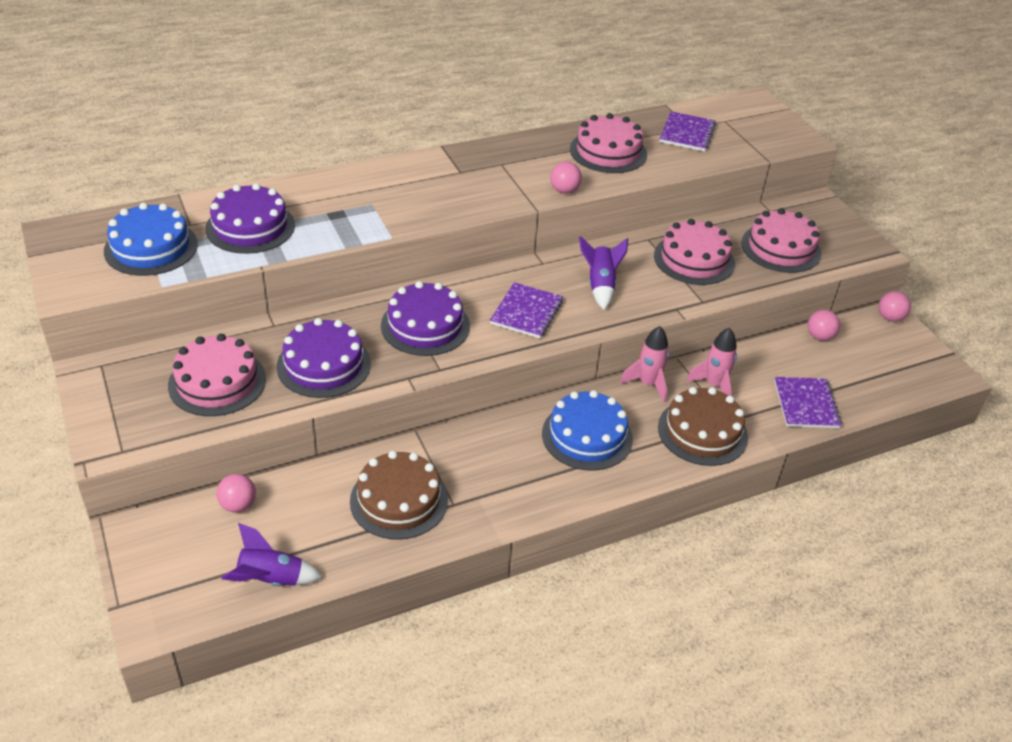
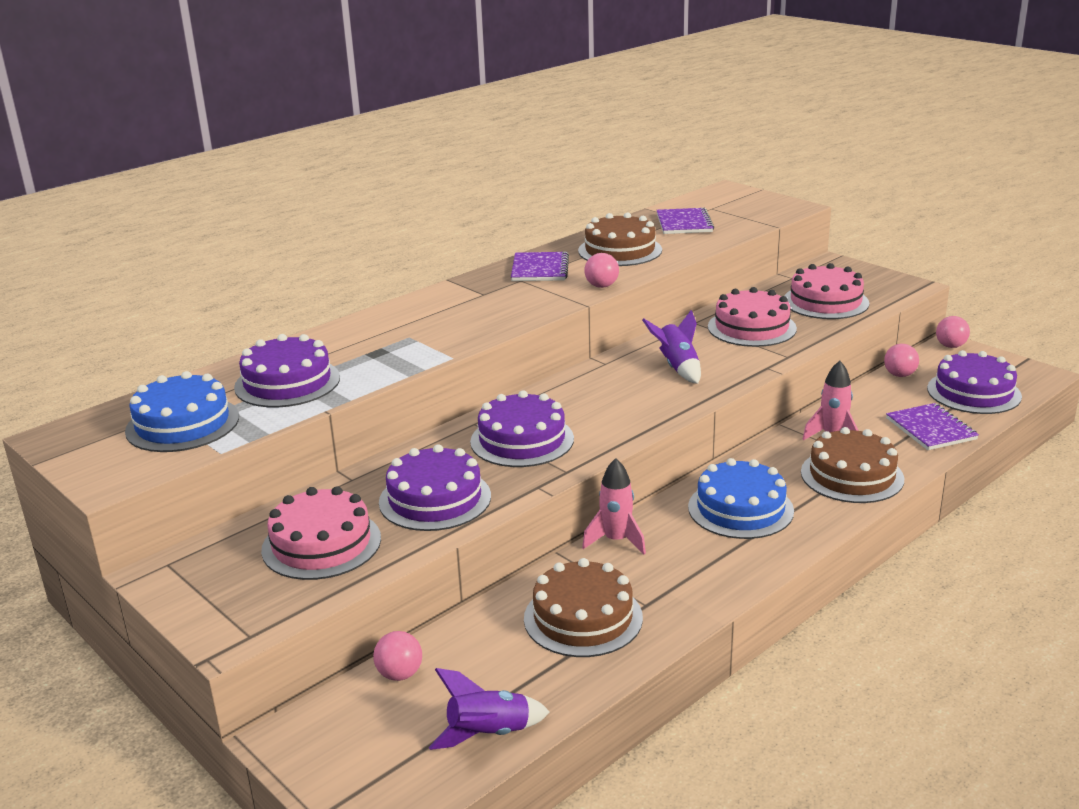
camera: 15 degrees left, 15 degrees down
purple notebook [490,282,563,338] -> purple notebook moved to [511,252,569,281]
pink cake [570,113,647,173] -> brown cake [578,213,662,266]
pink rocket [620,326,669,402] -> pink rocket moved to [582,458,646,554]
none -> purple cake [927,350,1022,414]

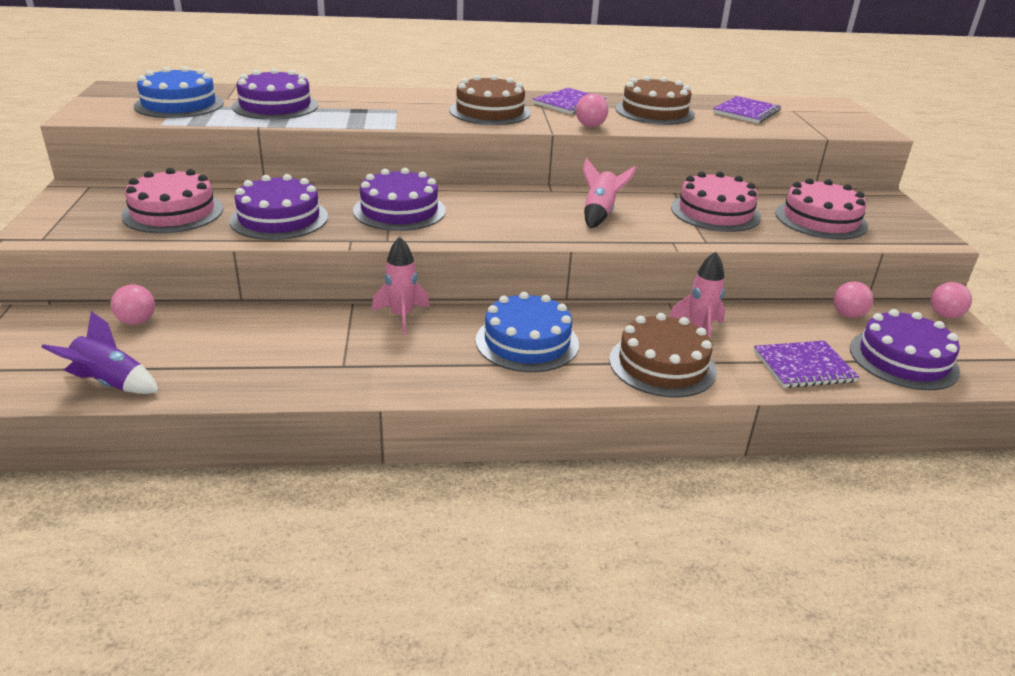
camera: 35 degrees right, 5 degrees up
brown cake [524,558,643,657] -> brown cake moved to [449,75,531,125]
purple rocket [642,310,701,384] -> pink rocket [583,157,637,228]
purple notebook [886,403,979,450] -> purple notebook turned 60 degrees clockwise [754,340,859,388]

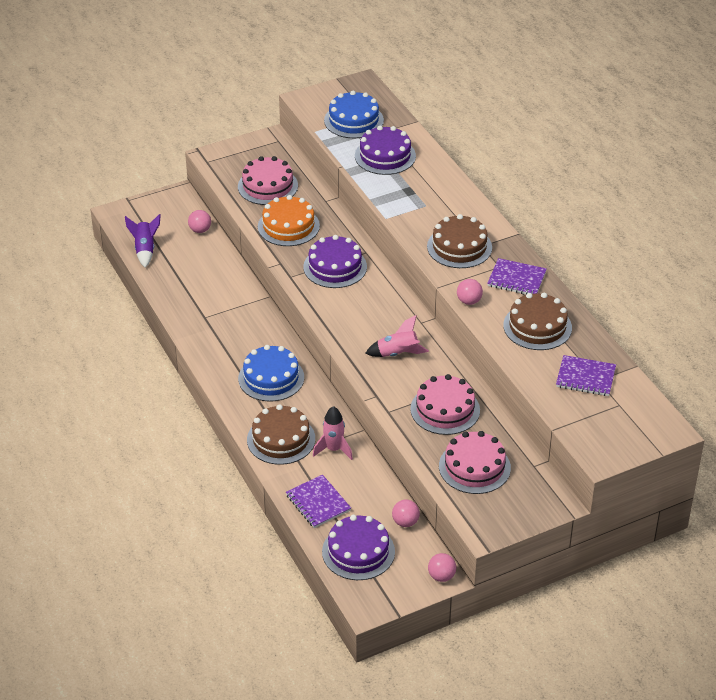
camera: 70 degrees right, 10 degrees up
purple cake [229,174,328,240] -> orange cake [258,195,320,246]
pink rocket [372,237,430,335] -> none

